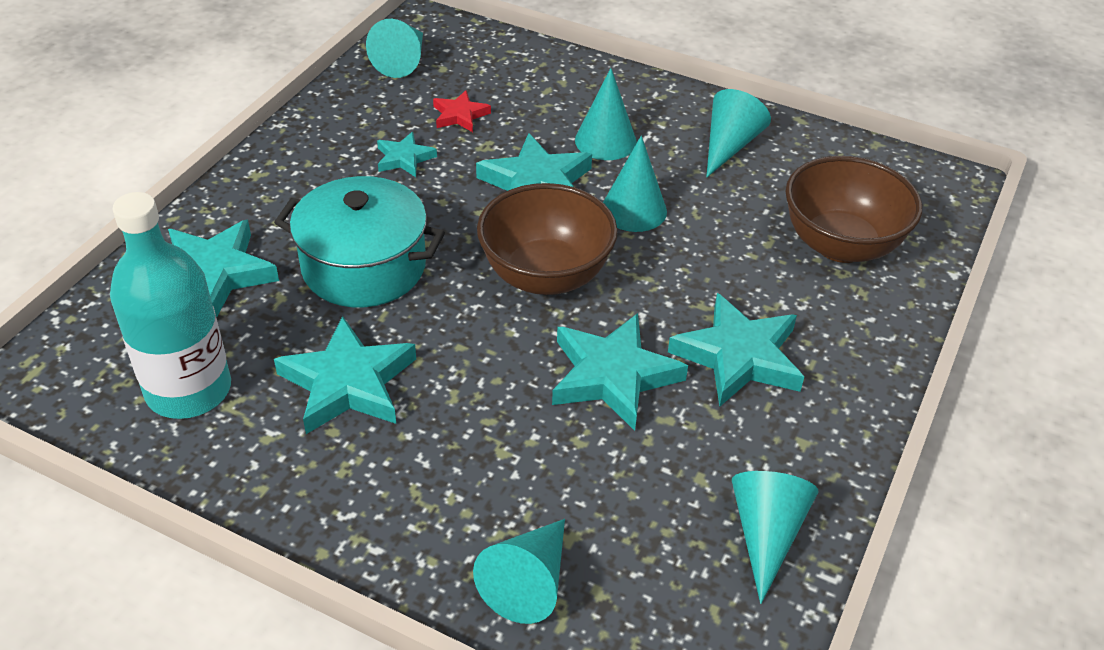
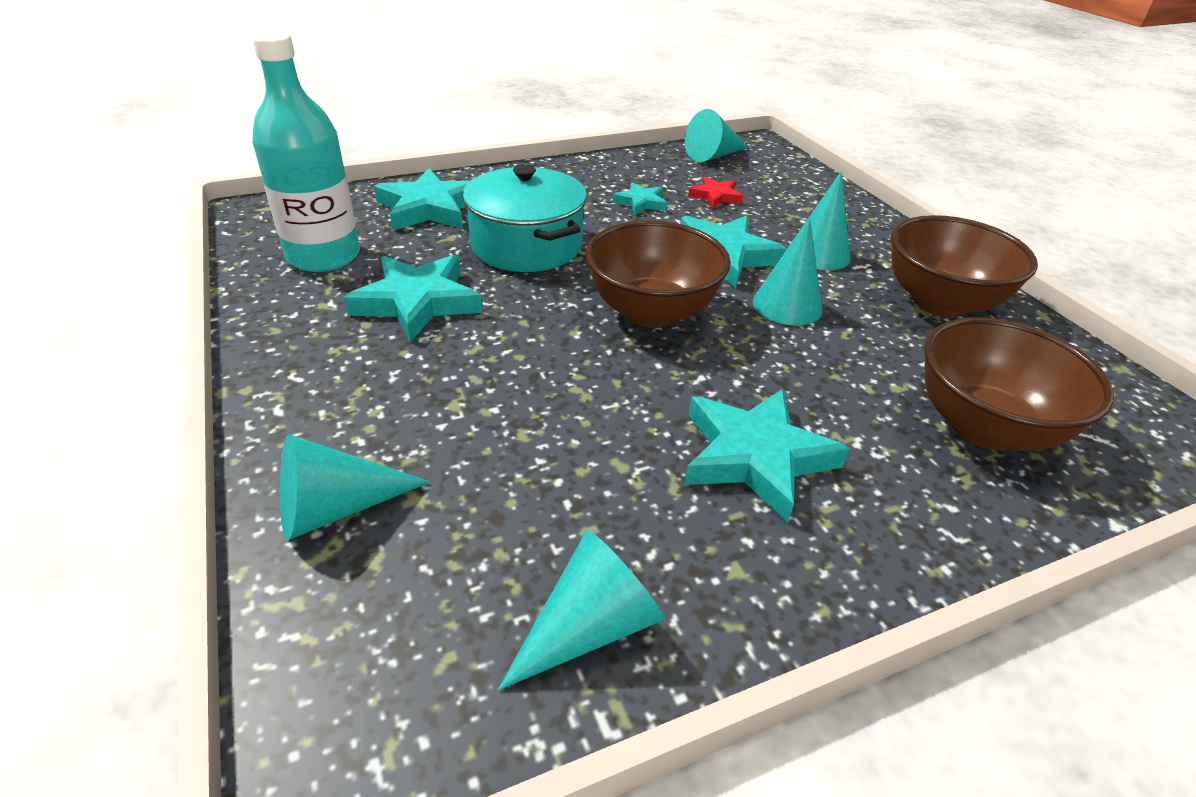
camera: 40 degrees right, 5 degrees down
turquoise star [552,313,688,431] -> none
turquoise cone [706,89,771,178] -> brown bowl [891,215,1038,318]

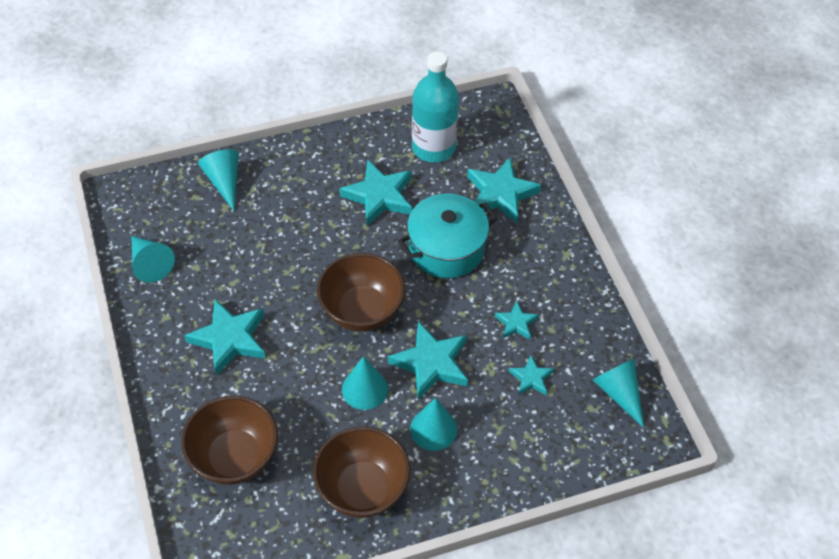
camera: 95 degrees right, 15 degrees up
red star [688,177,743,208] -> turquoise star [509,355,554,395]

